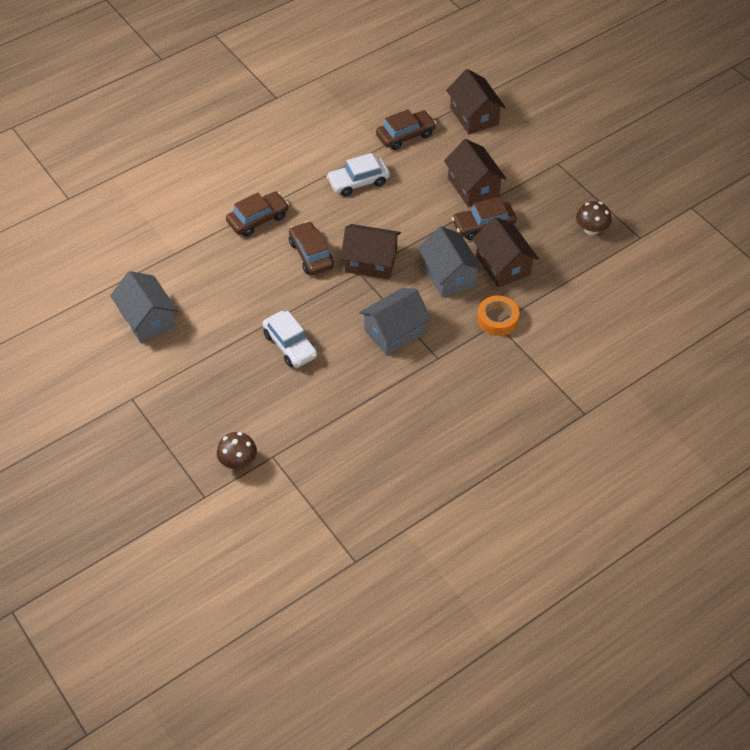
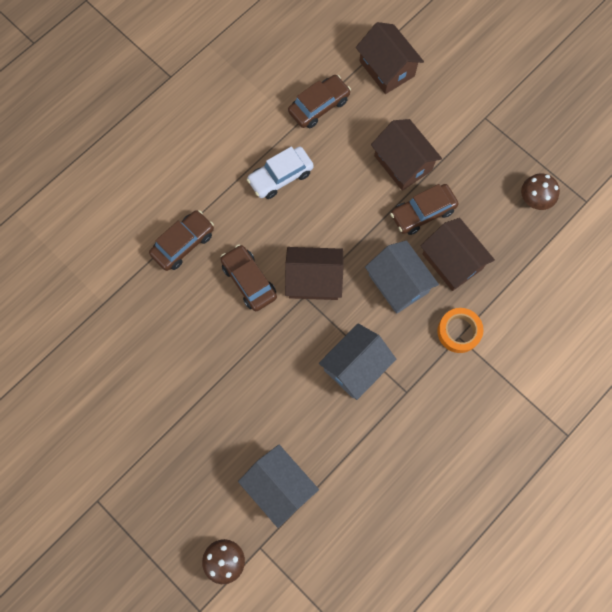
camera: 10 degrees left, 20 degrees up
grey house [110,271,178,343] -> grey house moved to [238,445,319,528]
white car [262,311,317,368] -> none

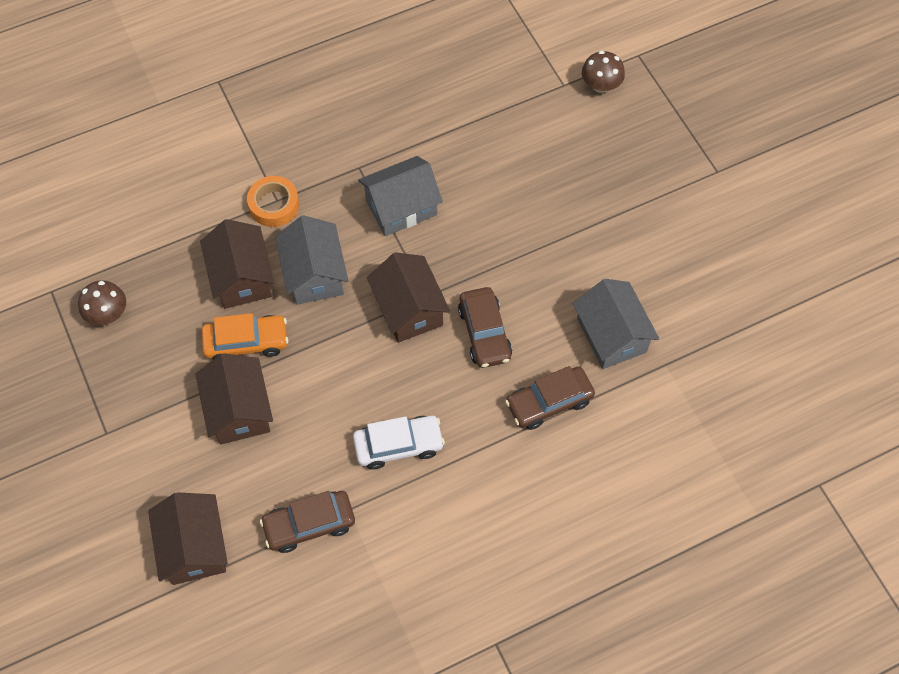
camera: 160 degrees left, 10 degrees down
grey house [238,445,319,528] -> grey house moved to [573,279,659,369]
brown house [285,247,344,300] -> brown house turned 45 degrees clockwise [367,252,450,343]
brown car [390,184,459,235] -> orange car [202,313,288,360]

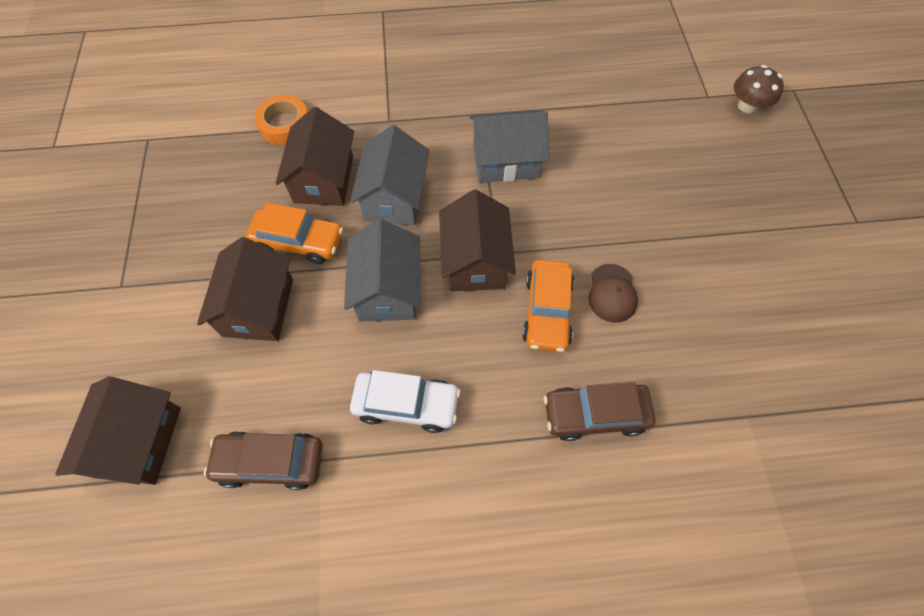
camera: 20 degrees right, 0 degrees up
brown mushroom [78,280,126,326] -> none
orange tape [247,176,299,227] -> orange tape moved to [255,95,308,145]
brown car [458,287,512,368] -> orange car [522,259,574,352]
grey house [573,279,659,369] -> grey house moved to [344,219,420,322]
none -> brown cap [588,264,638,323]

